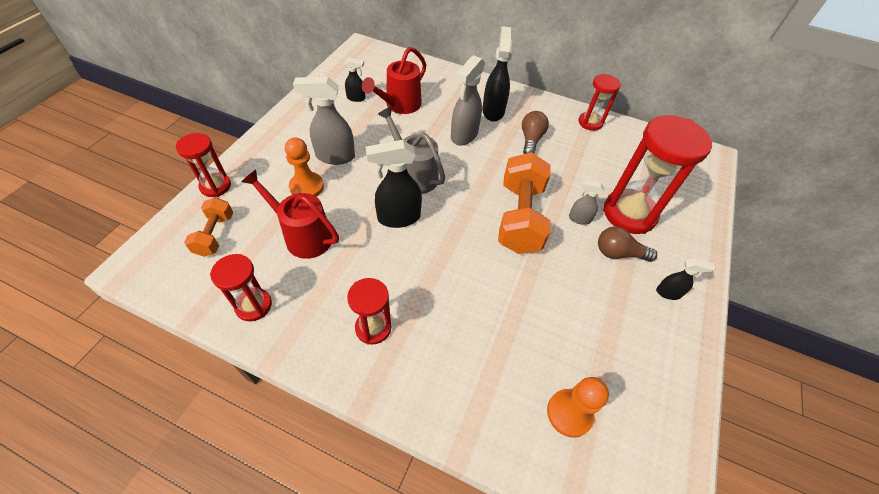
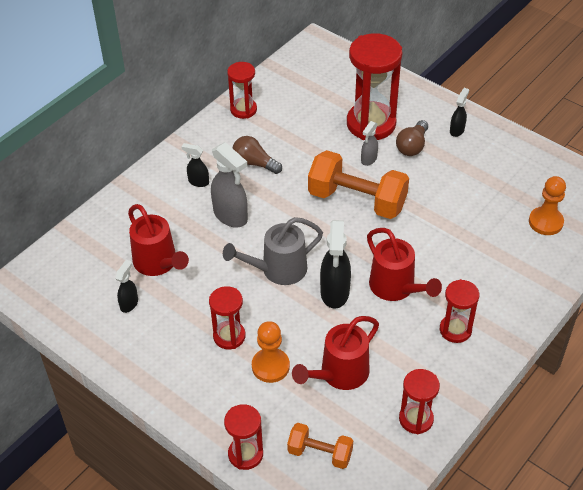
camera: 70 degrees left, 5 degrees down
grey spray bottle [293,77,355,165] -> red hourglass [209,286,246,349]
black spray bottle [482,26,513,121] -> black spray bottle [182,143,209,187], size x0.54
none -> red watering can [367,228,442,301]

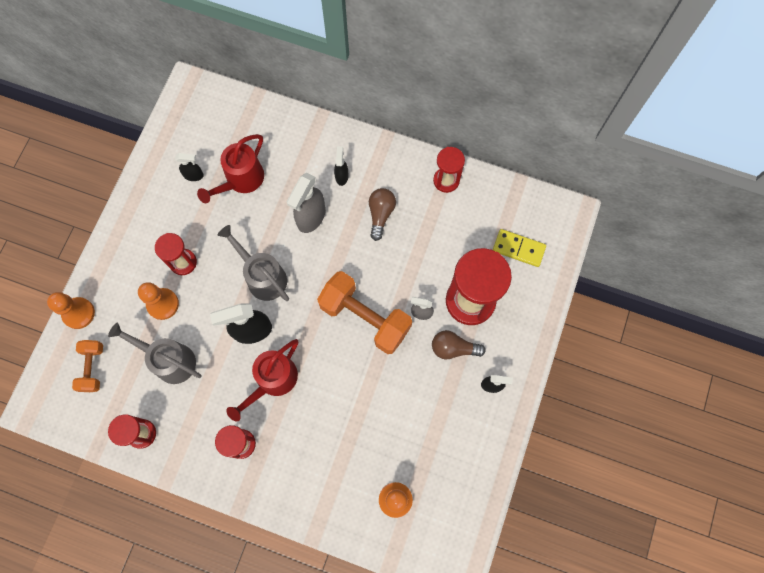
camera: 70 degrees right, 25 degrees up
red hourglass [224,404,263,470] -> orange pawn [47,292,95,329]
red watering can [292,316,379,390] -> grey watering can [108,323,202,384]
orange dumbbell [308,150,409,219] -> orange dumbbell turned 60 degrees counterclockwise [317,271,412,354]
none -> yellow domino [493,229,546,267]

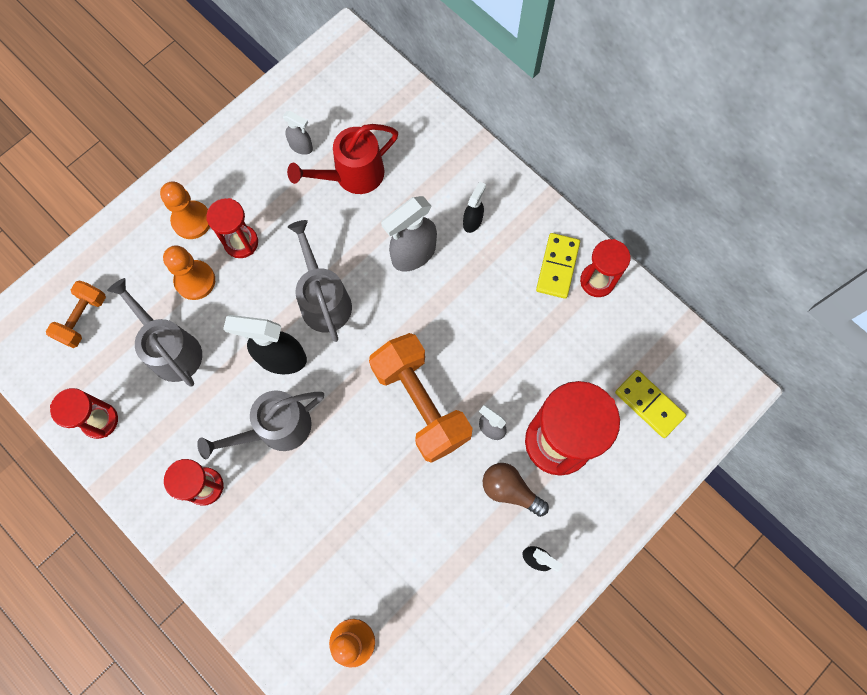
camera: 25 degrees right, 0 degrees up
orange pawn [47,292,95,329] -> orange pawn moved to [160,181,210,239]
black spray bottle [175,153,204,181] -> grey spray bottle [283,111,313,155]
red watering can [226,339,298,422] -> grey watering can [197,390,324,459]
brown light bulb [369,188,396,241] -> none
none -> yellow domino [536,233,580,299]

